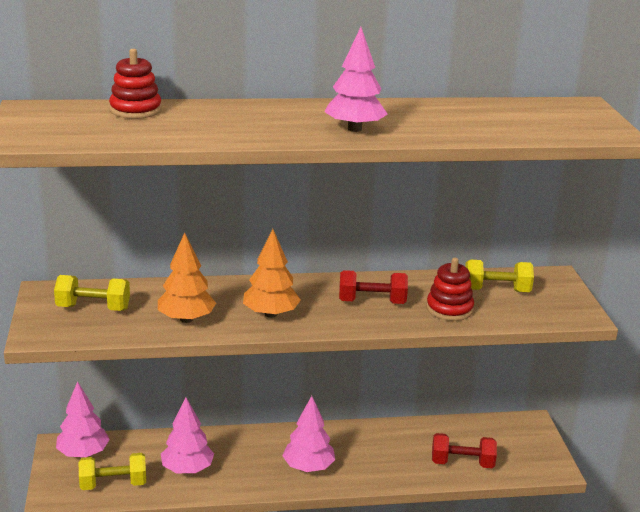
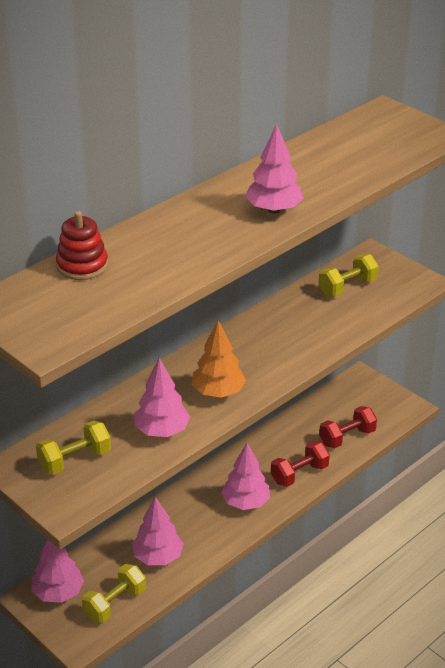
camera: 35 degrees left, 10 degrees up
orange tree [158,233,216,323] -> pink tree [134,358,190,437]
red dumbbell [339,270,408,304] -> red dumbbell moved to [271,441,330,487]
red stacking toy [426,258,474,321] -> none

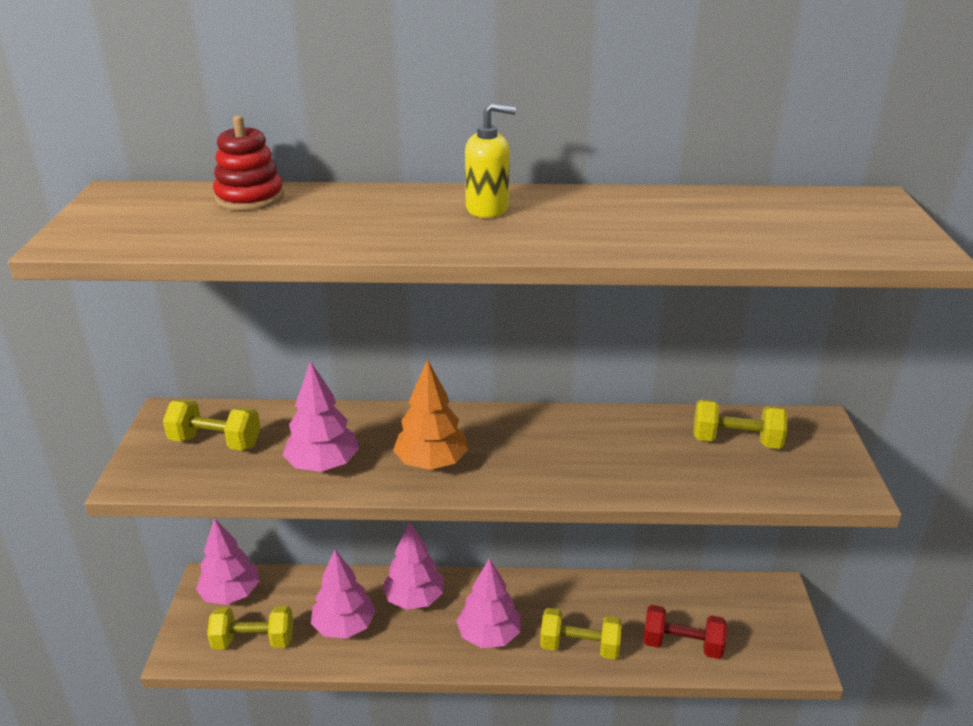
camera: 45 degrees right, 5 degrees down
pink tree [245,124,304,213] -> pink tree moved to [382,523,444,610]
red dumbbell [271,441,330,487] -> yellow dumbbell [540,608,622,659]
none -> yellow soap dispenser [465,103,516,218]

